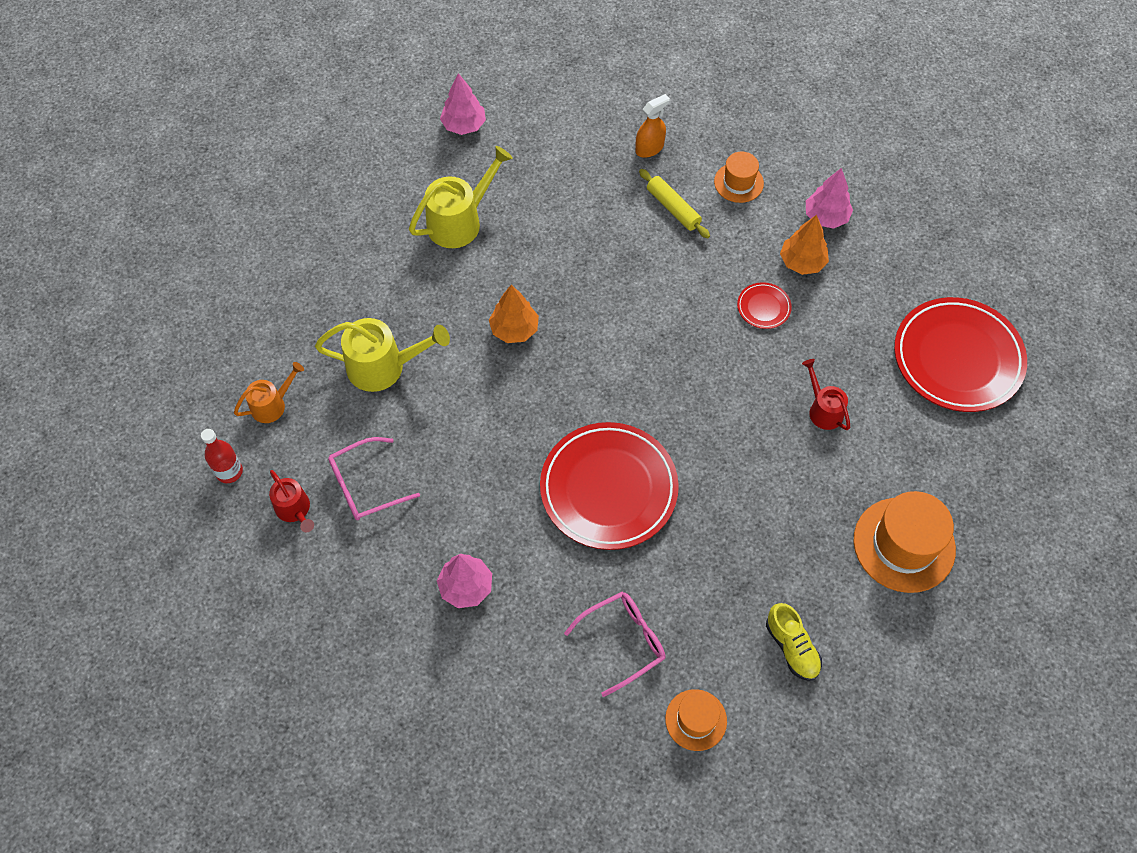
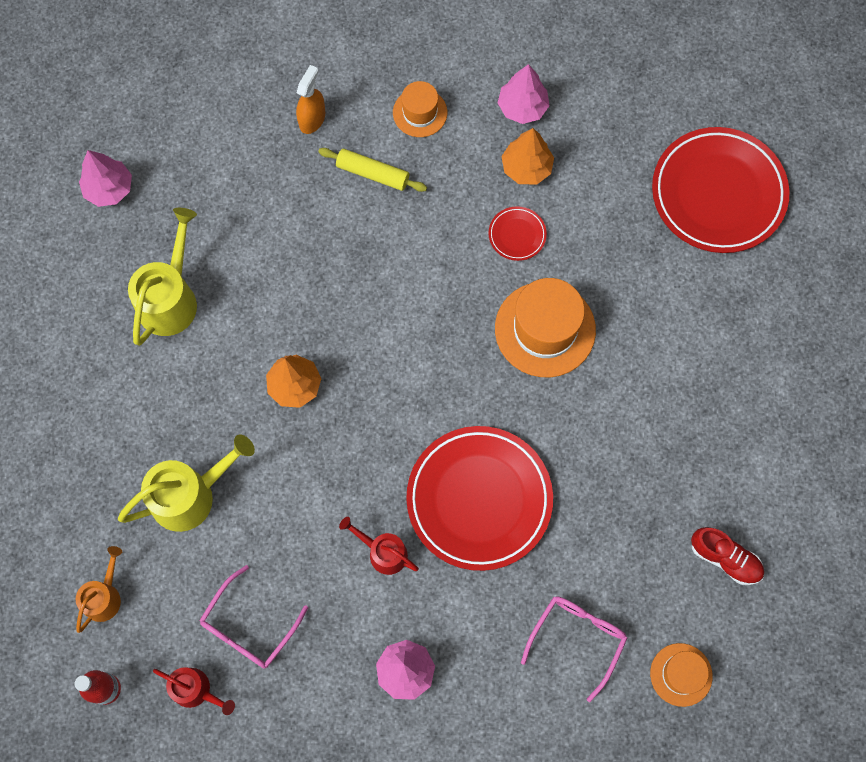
camera: 30 degrees left, 10 degrees up
yellow shoe [766,603,822,681] -> red shoe [691,527,764,585]
red watering can [802,359,850,430] -> red watering can moved to [339,517,419,575]
orange hat [854,491,956,593] -> orange hat moved to [495,278,596,377]

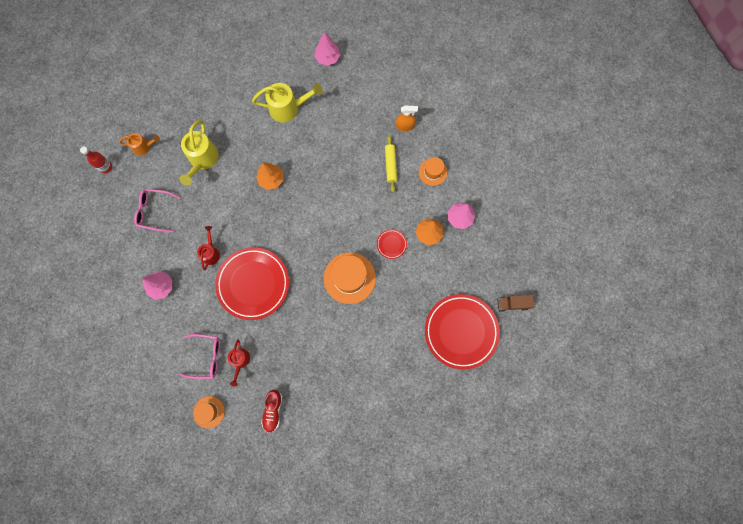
camera: 65 degrees right, 5 degrees up
yellow watering can [118,435,255,532] -> yellow watering can turned 60 degrees clockwise [179,120,219,186]
red watering can [153,667,235,715] -> red watering can moved to [227,339,250,386]
none -> brown truck [497,295,535,312]

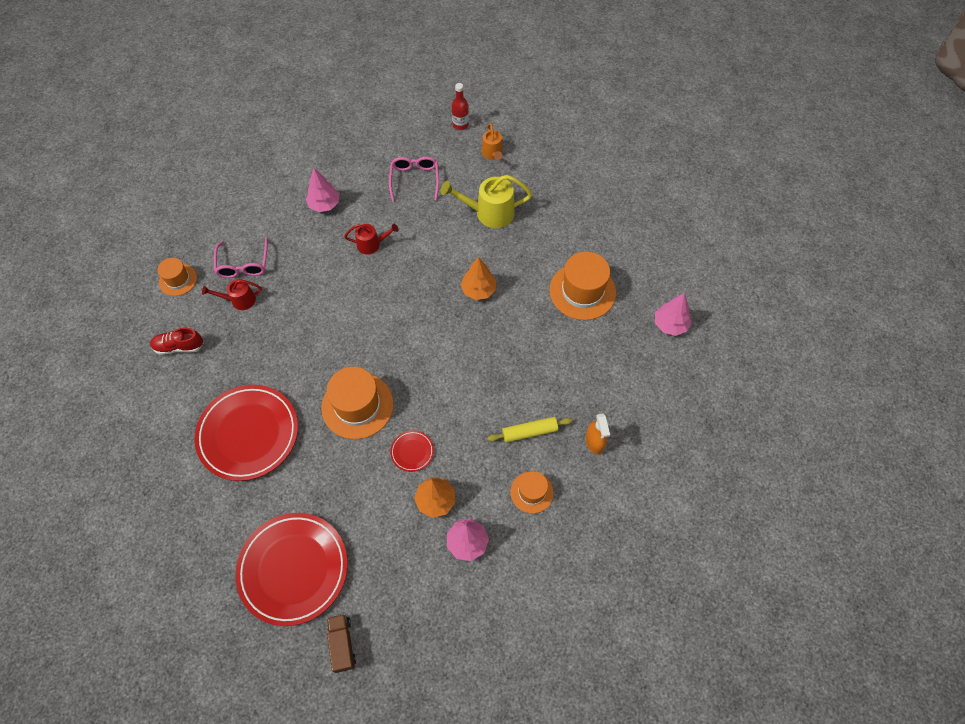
camera: 80 degrees right, 15 degrees down
red plate [215,247,289,320] -> red plate moved to [194,385,298,481]
yellow watering can [252,83,323,122] -> orange hat [549,251,616,320]

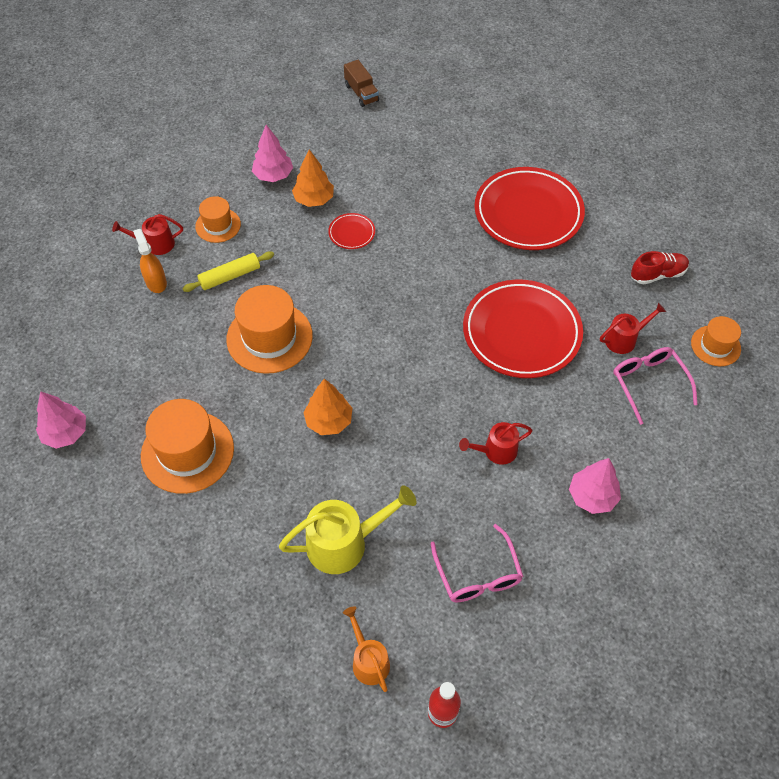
camera: 165 degrees right, 5 degrees down
red plate [235,513,348,626] -> red plate moved to [463,279,583,378]
orange hat [321,367,394,439] -> orange hat moved to [226,285,313,374]
none -> red watering can [112,214,183,255]

